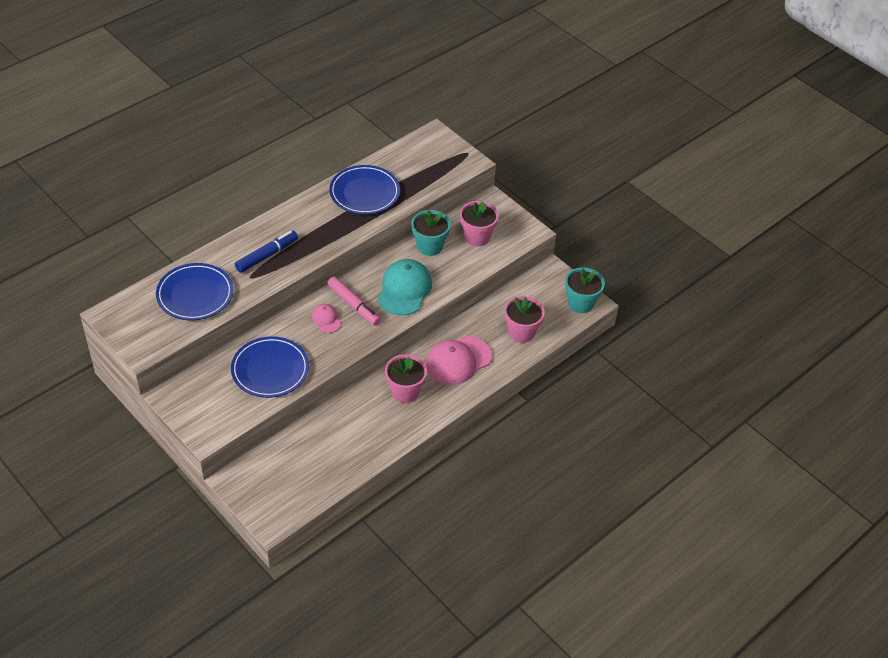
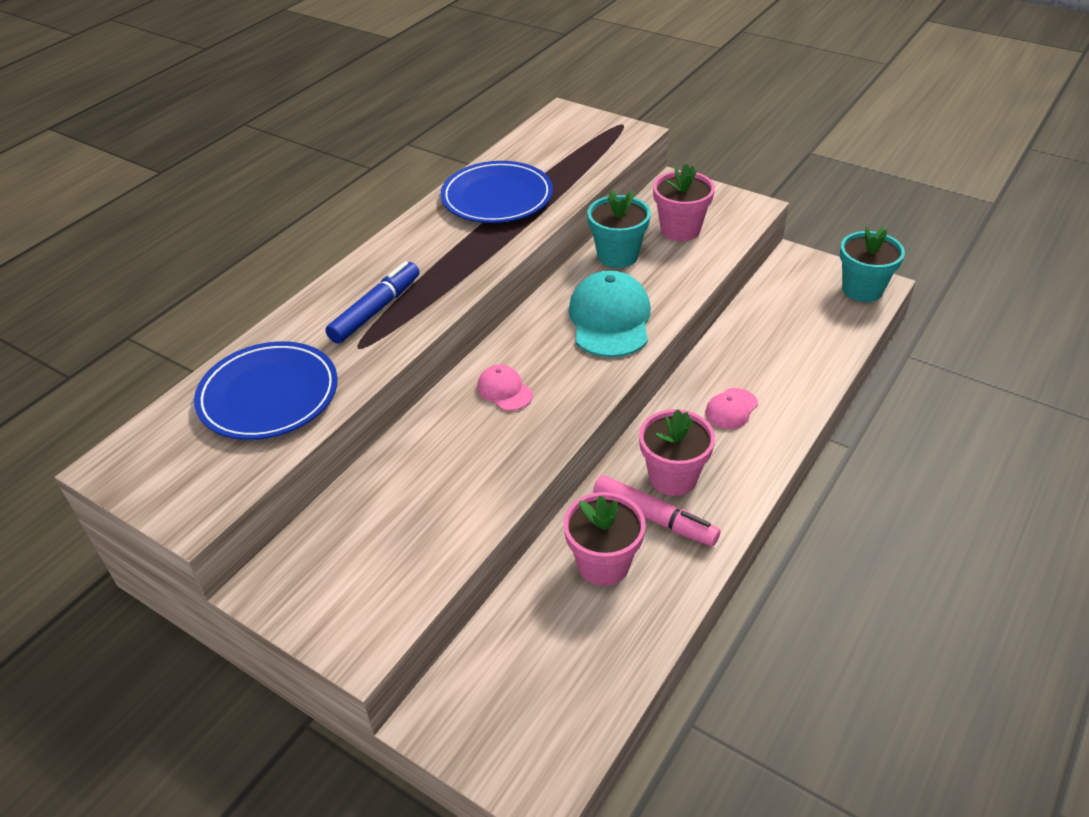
camera: 10 degrees left, 5 degrees down
blue plate [231,336,309,398] -> none
pink marker [327,277,381,326] -> pink marker moved to [593,475,720,546]
pink cap [426,336,492,385] -> pink cap [705,388,758,429], size x0.51
pink flower pot [504,296,545,343] -> pink flower pot moved to [563,492,646,586]

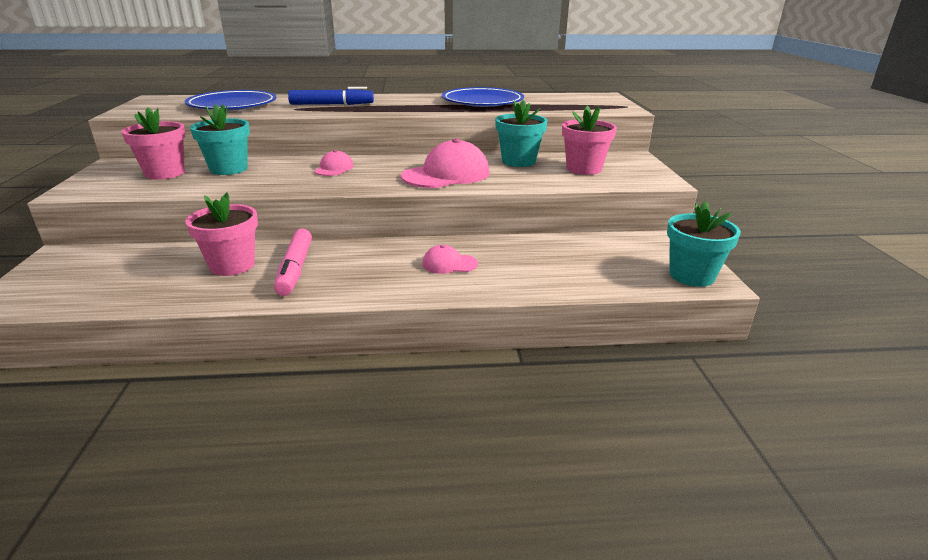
camera: 50 degrees right, 15 degrees down
turquoise cap [568,271,651,357] -> pink cap [401,138,490,188]
pink flower pot [639,409,715,496] -> pink flower pot moved to [121,107,185,180]
none -> turquoise flower pot [190,104,250,175]

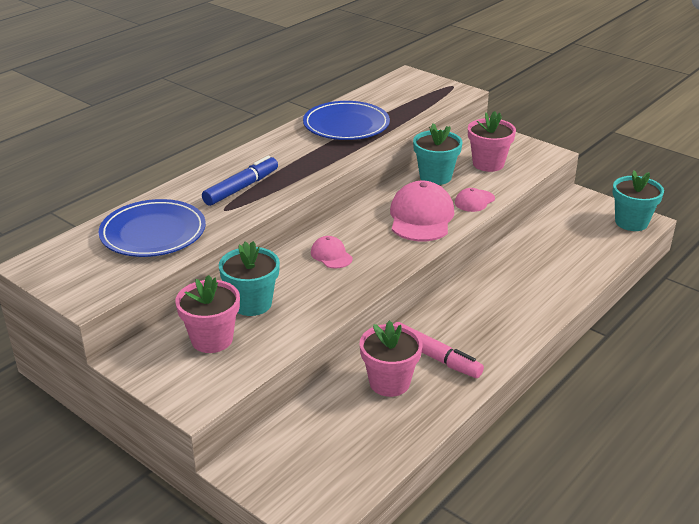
camera: 45 degrees left, 5 degrees up
pink cap [422,245,478,274] -> pink cap moved to [455,188,495,212]

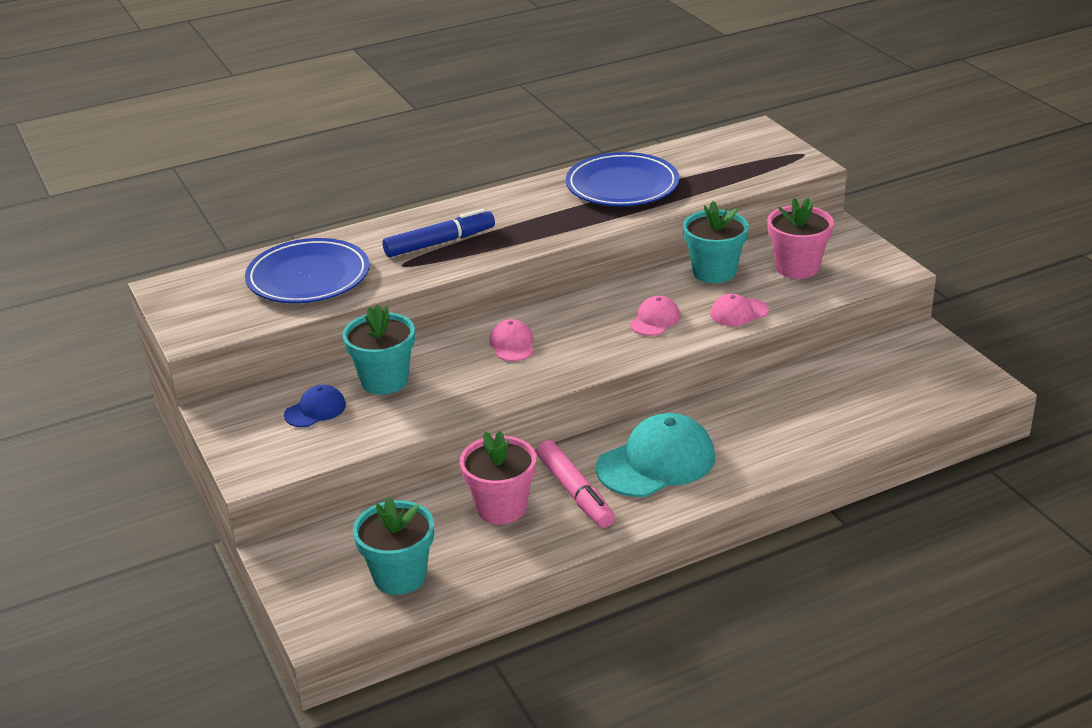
camera: 25 degrees right, 0 degrees up
pink flower pot [175,275,240,353] -> blue cap [284,385,346,427]
pink cap [390,181,454,241] -> pink cap [630,296,680,336], size x0.51
turquoise flower pot [612,170,664,231] -> turquoise flower pot moved to [353,497,434,595]
none -> turquoise cap [596,413,715,497]

